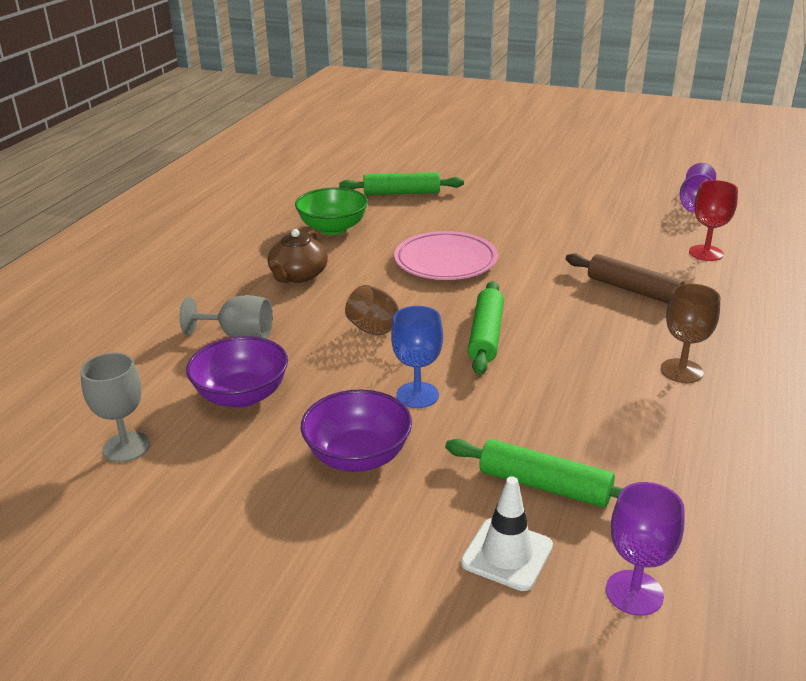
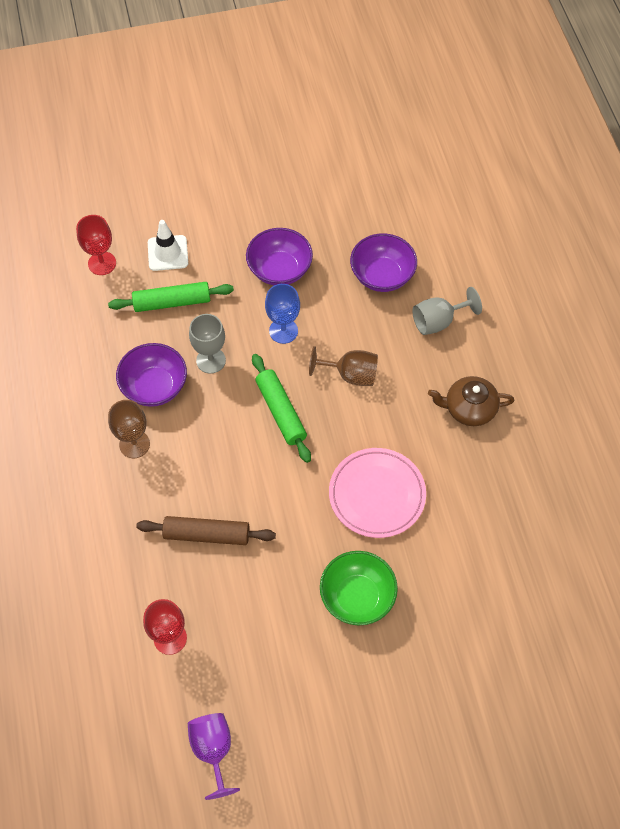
camera: 145 degrees right, 30 degrees up
grey goblet [80,353,150,462] -> grey goblet moved to [189,314,226,374]
brown teapot [267,229,328,283] -> brown teapot turned 75 degrees counterclockwise [428,376,514,426]
green bowl [295,187,368,235] -> green bowl moved to [320,551,398,625]
green rolling pin [339,172,464,195] -> none
purple goblet [606,482,685,616] -> red goblet [76,215,116,275]
none -> purple bowl [116,343,187,407]

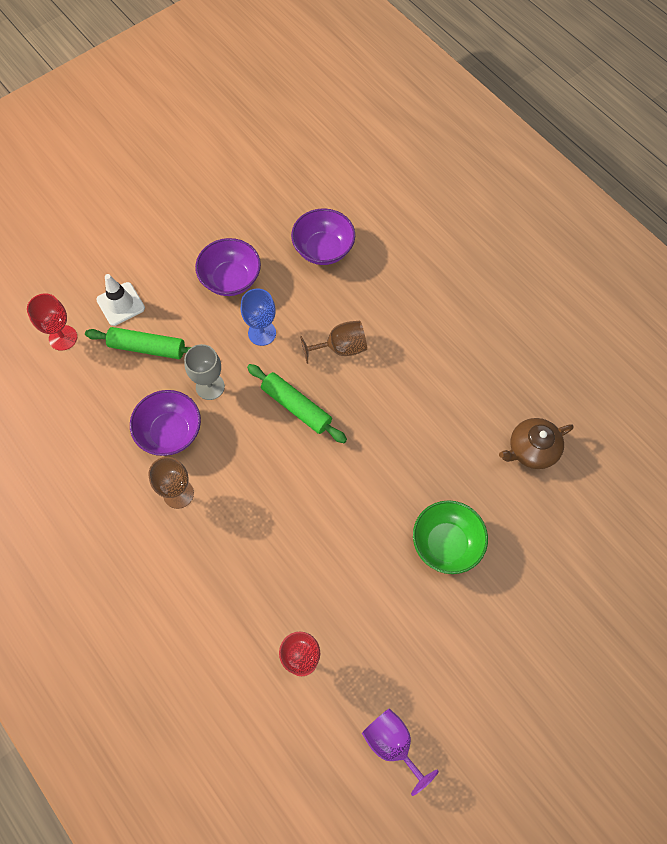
camera: 25 degrees left, 5 degrees up
green rolling pin [108,282,234,312] -> green rolling pin turned 45 degrees clockwise [85,327,191,359]
brown rolling pin [136,516,276,545] -> none
pink plate [329,448,426,538] -> none
grey goblet [412,287,482,335] -> none
brown teapot [428,376,514,426] -> brown teapot moved to [499,418,573,469]

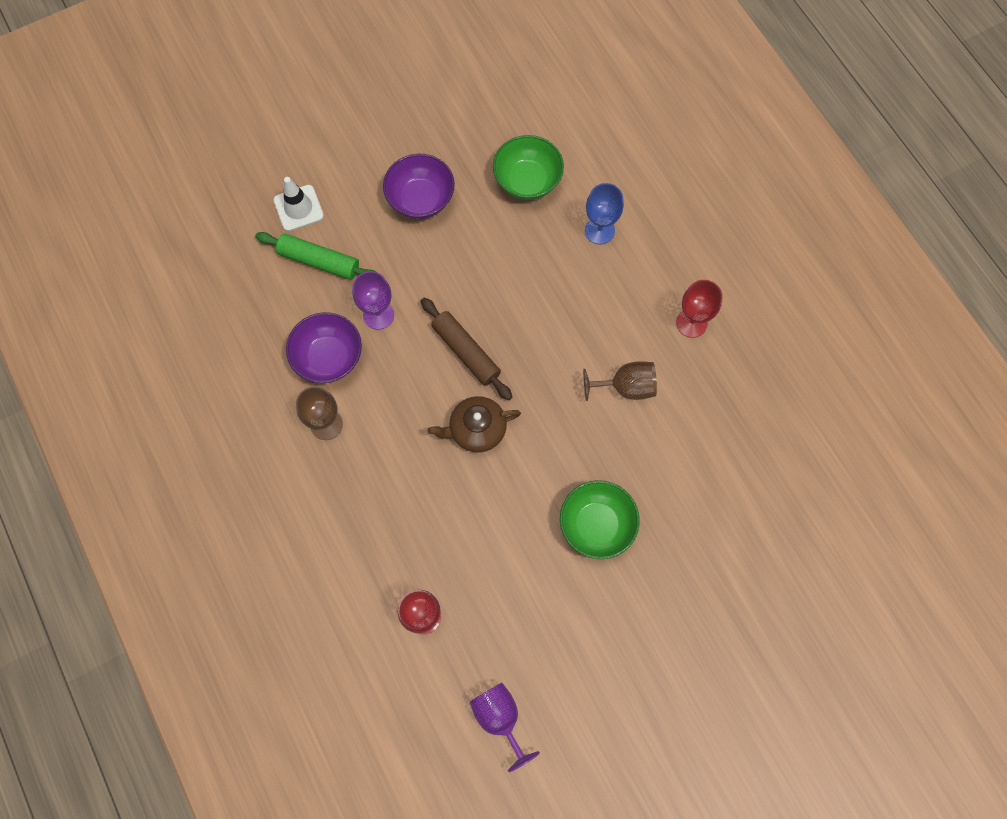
camera: 10 degrees right, 5 degrees up
red goblet [27,293,77,351] -> red goblet moved to [676,280,723,338]
grey goblet [184,344,225,400] -> purple goblet [352,271,394,330]
blue goblet [241,289,276,346] -> blue goblet moved to [585,183,624,245]
green rolling pin [247,364,347,443] -> brown rolling pin [421,298,512,400]
purple bowl [291,208,355,265] -> green bowl [493,135,564,200]
brown goblet [300,321,367,364] -> brown goblet moved to [583,361,657,401]
brown teapot [499,418,573,469] -> brown teapot moved to [428,396,521,453]

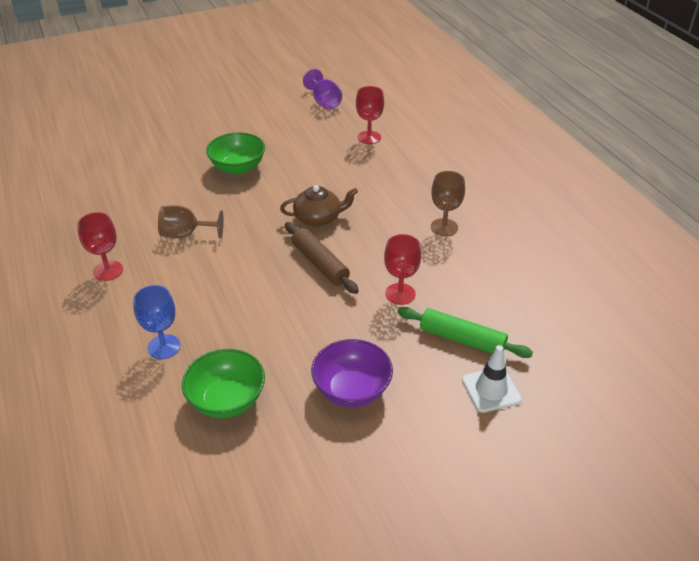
camera: 175 degrees left, 30 degrees down
purple bowl [286,312,362,383] -> none
purple goblet [352,271,394,330] -> red goblet [384,234,421,305]

